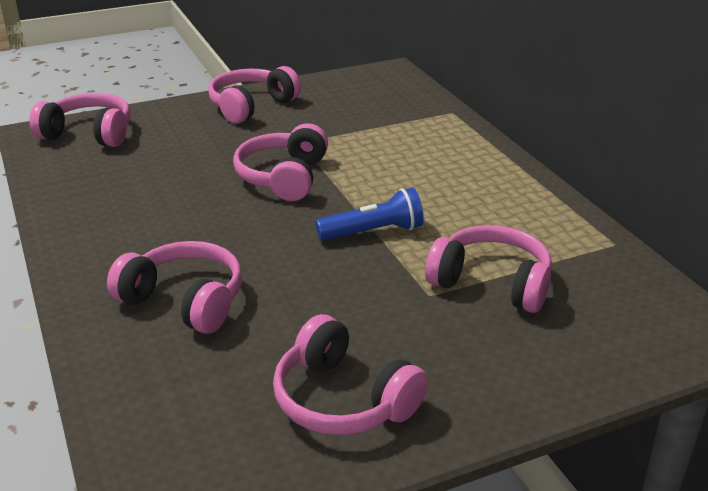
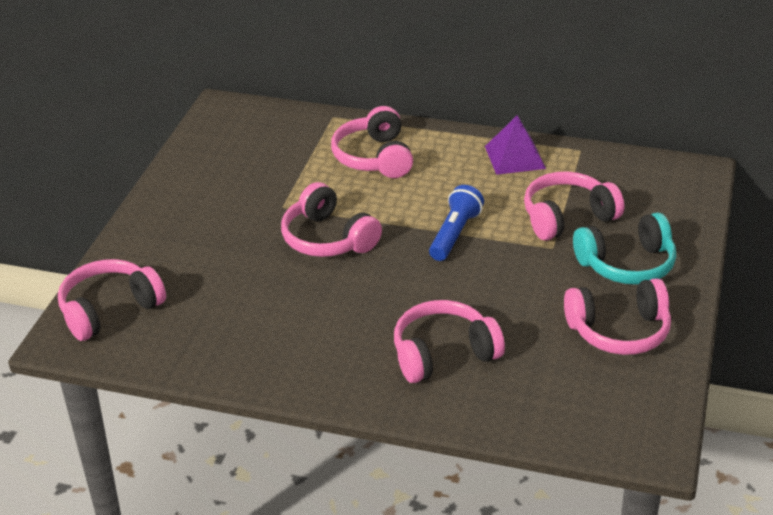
camera: 50 degrees left, 5 degrees up
pink headphones [208,66,301,124] -> pink headphones moved to [331,106,413,178]
none -> purple pyramid [485,115,546,175]
none -> turquoise headphones [573,213,676,285]

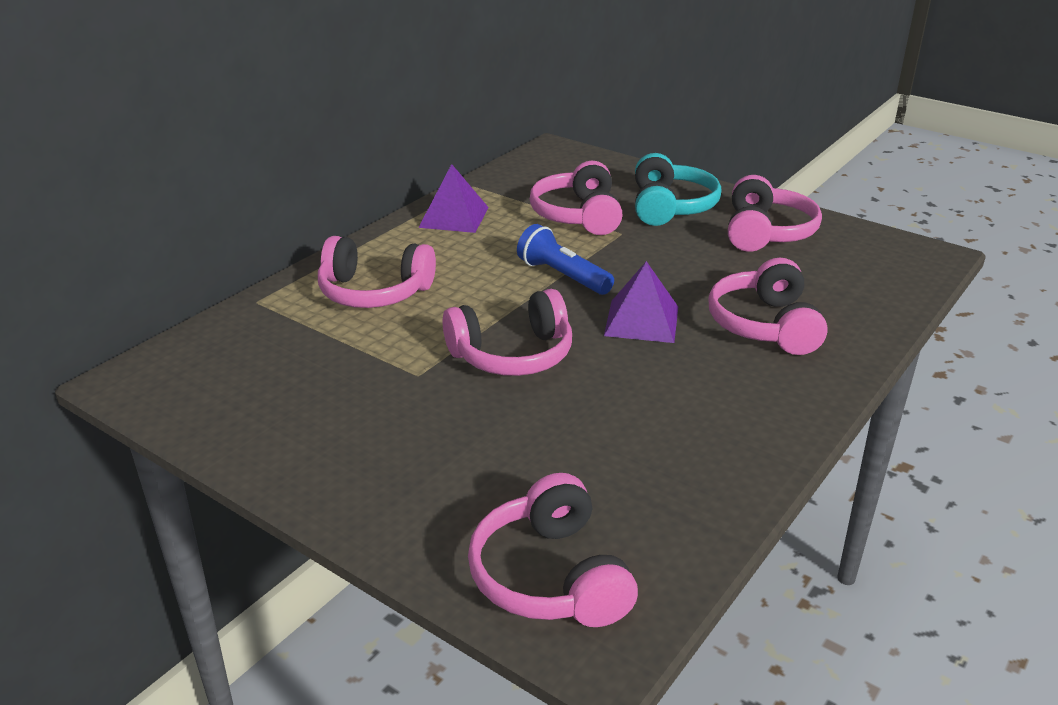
camera: 70 degrees left, 5 degrees down
none -> purple pyramid [604,261,678,343]

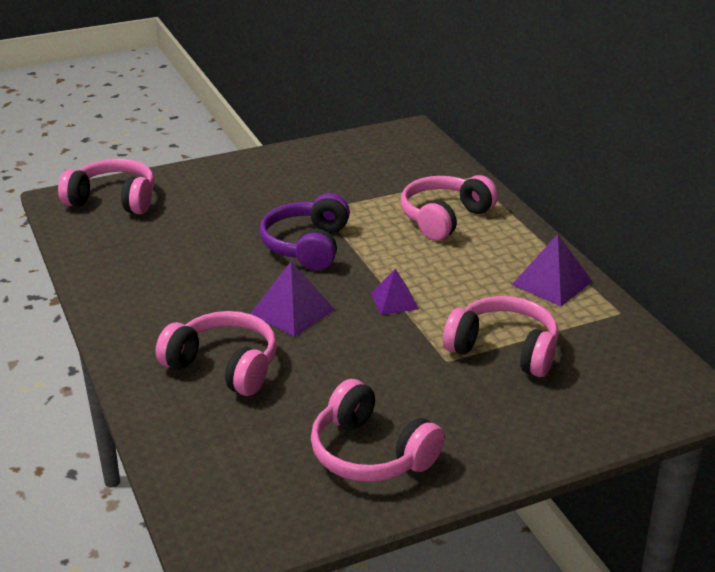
camera: 120 degrees right, 0 degrees up
pink headphones [443,289,572,376] -> purple headphones [260,193,350,270]
blue flashlight [517,224,614,295] -> purple pyramid [371,269,419,315]
turquoise headphones [635,153,721,226] -> none

